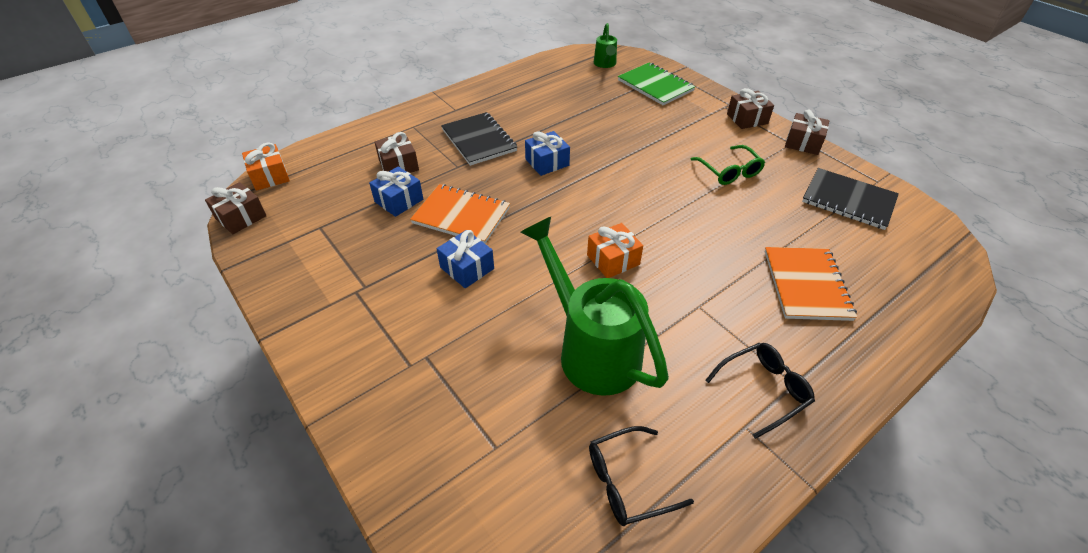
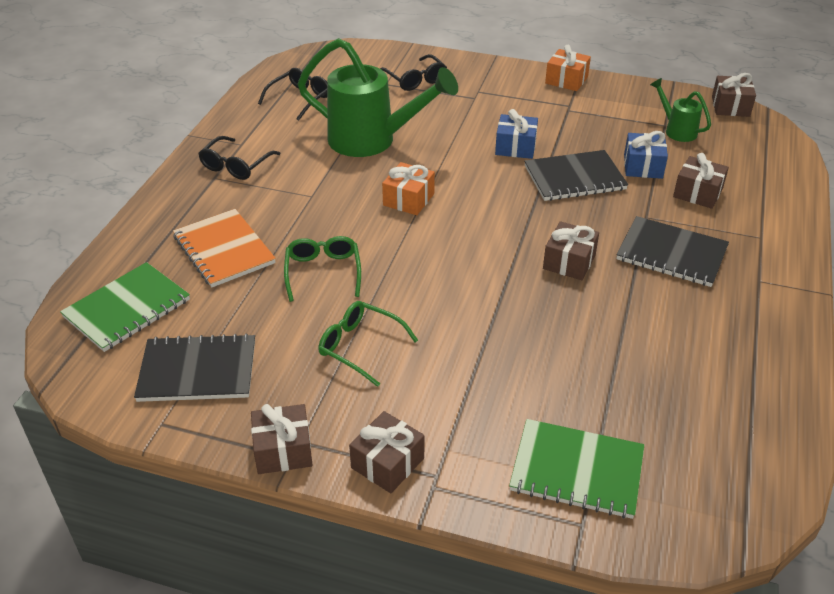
camera: 145 degrees right, 5 degrees down
orange gift [242,142,290,191] -> orange gift moved to [545,45,591,91]
orange notebook [410,184,510,244] -> black notebook [524,150,628,201]
blue gift [525,131,570,176] -> brown gift [543,221,599,280]
green watering can [594,23,617,68] -> green watering can moved to [650,78,711,142]
none -> green notebook [60,262,190,352]
none -> green glasses [284,236,361,302]
none -> black glasses [380,54,447,91]

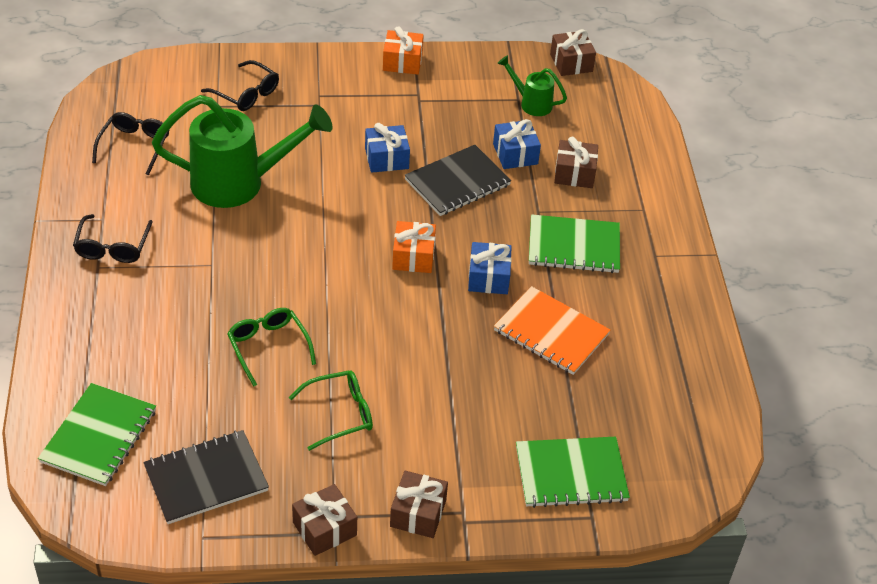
camera: 25 degrees left, 5 degrees up
orange notebook [173,209,276,287] -> orange notebook moved to [494,286,611,375]
green glasses [318,301,418,387] -> green glasses turned 150 degrees clockwise [289,370,373,451]
orange gift [382,162,435,215] -> orange gift moved to [392,221,436,273]
brown gift [543,221,599,280] -> blue gift [468,242,512,294]
black notebook [616,216,729,287] -> green notebook [529,214,620,273]

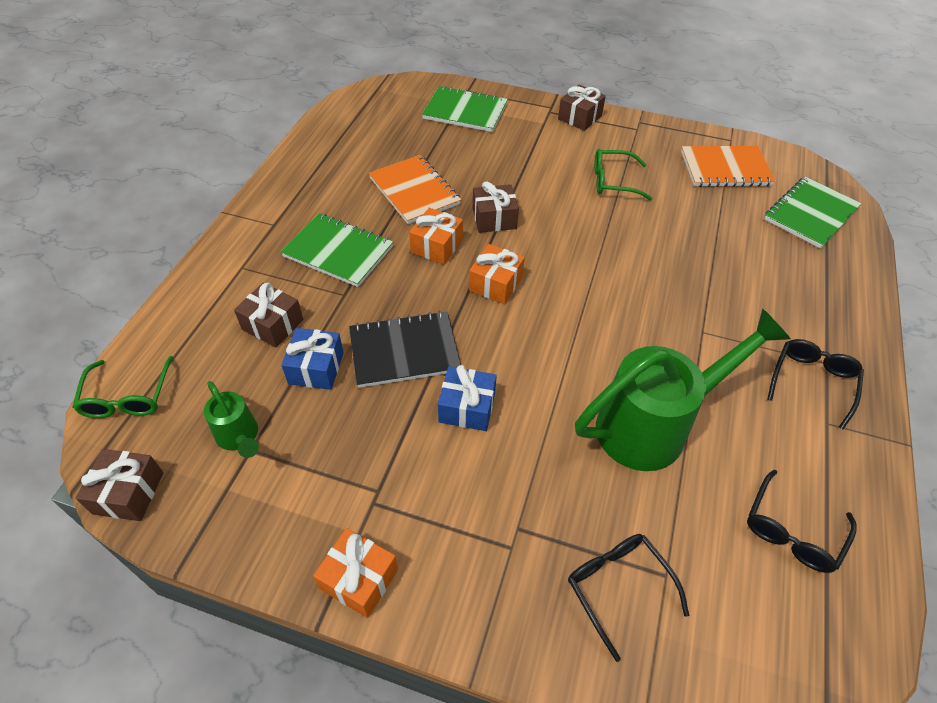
camera: 155 degrees left, 5 degrees up
black notebook [143,430,269,524] -> orange notebook [681,146,776,187]
green watering can [152,95,333,208] -> green watering can turned 135 degrees clockwise [575,309,791,471]
green glasses [227,308,316,387] -> green glasses moved to [72,356,173,418]
brown gift [292,484,357,556] -> brown gift moved to [473,181,519,233]
blue gift [468,242,512,294] -> orange gift [409,208,463,264]

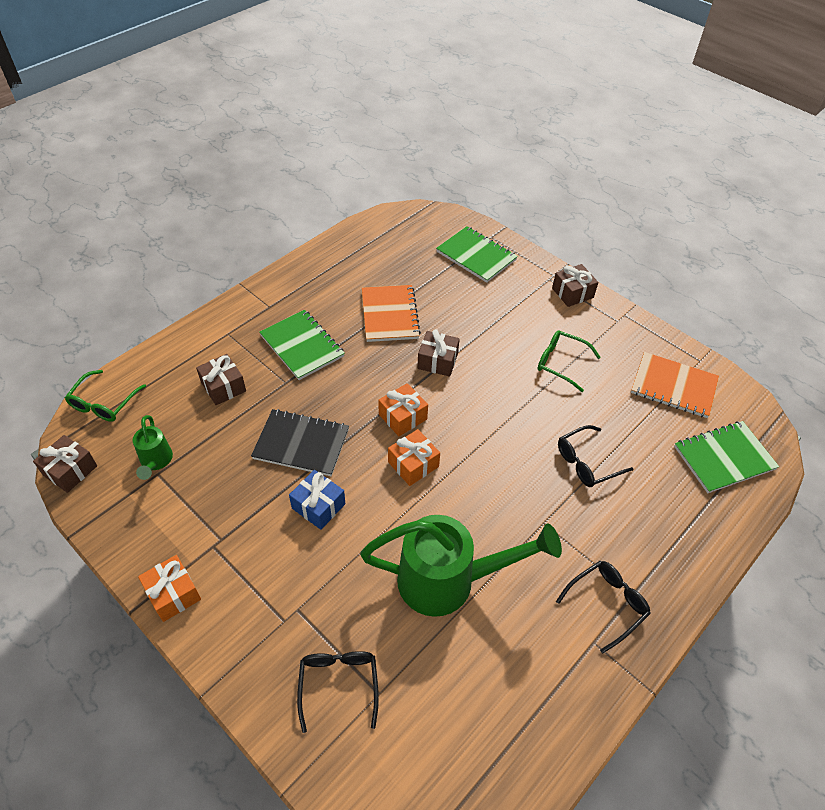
camera: 25 degrees right, 0 degrees up
blue gift [281,328,344,390] -> none
orange gift [409,208,463,264] -> orange gift moved to [388,429,440,486]
black glasses [747,470,857,573] -> black glasses moved to [558,425,634,487]

